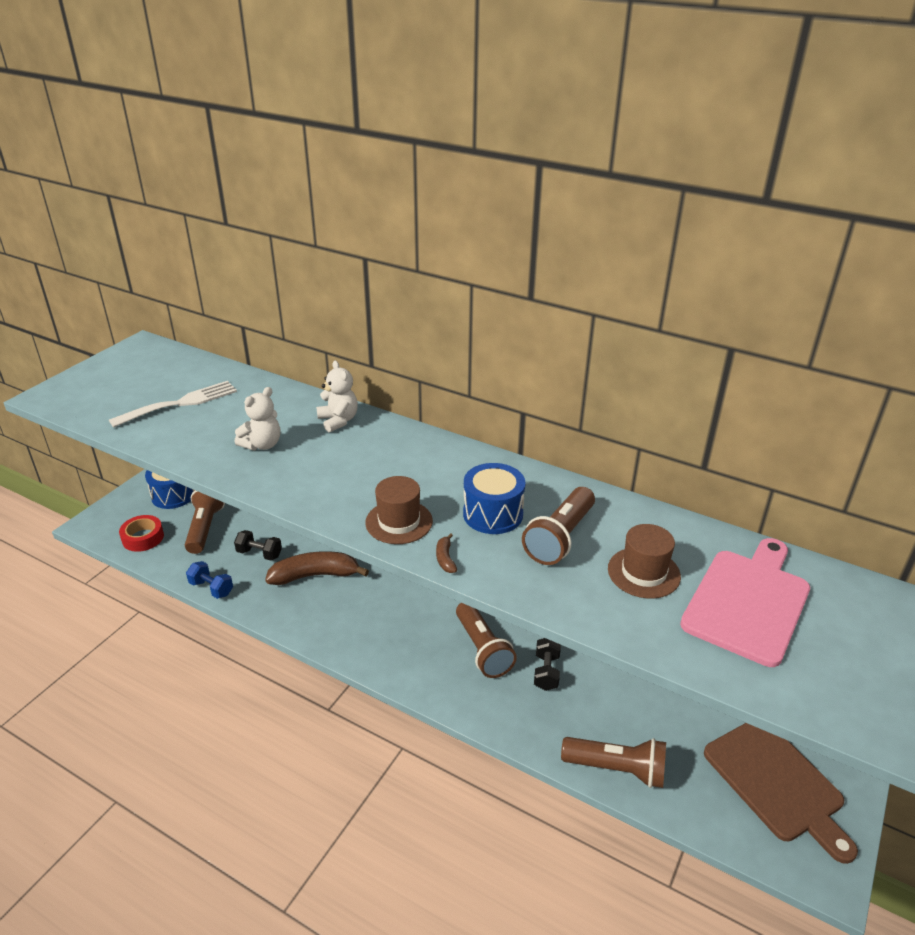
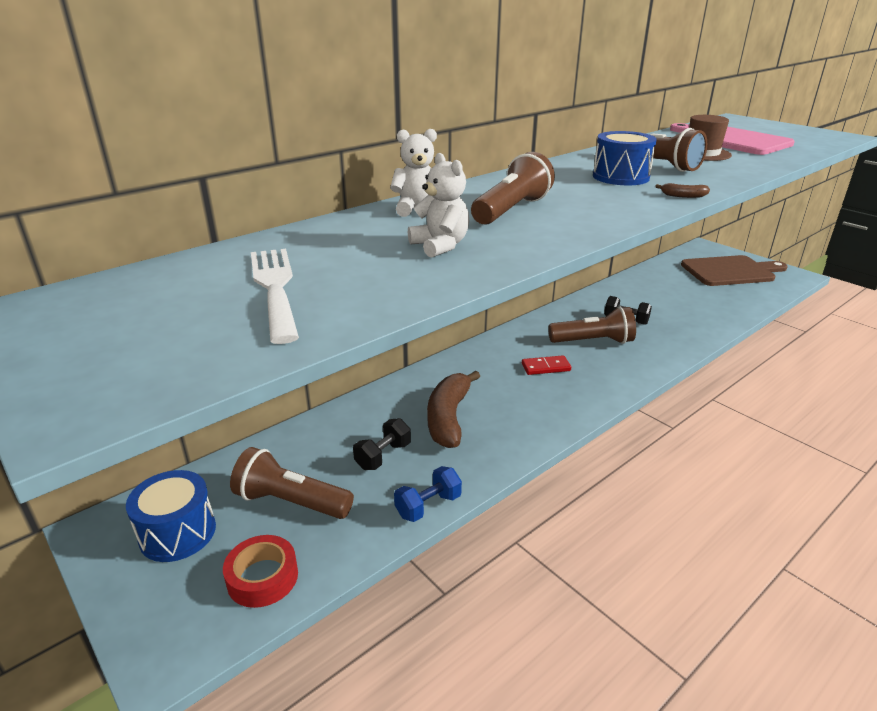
camera: 70 degrees left, 5 degrees down
brown hat [365,476,433,544] -> none
brown flashlight [561,737,666,788] -> brown flashlight moved to [471,152,555,225]
none -> red domino [522,355,571,375]

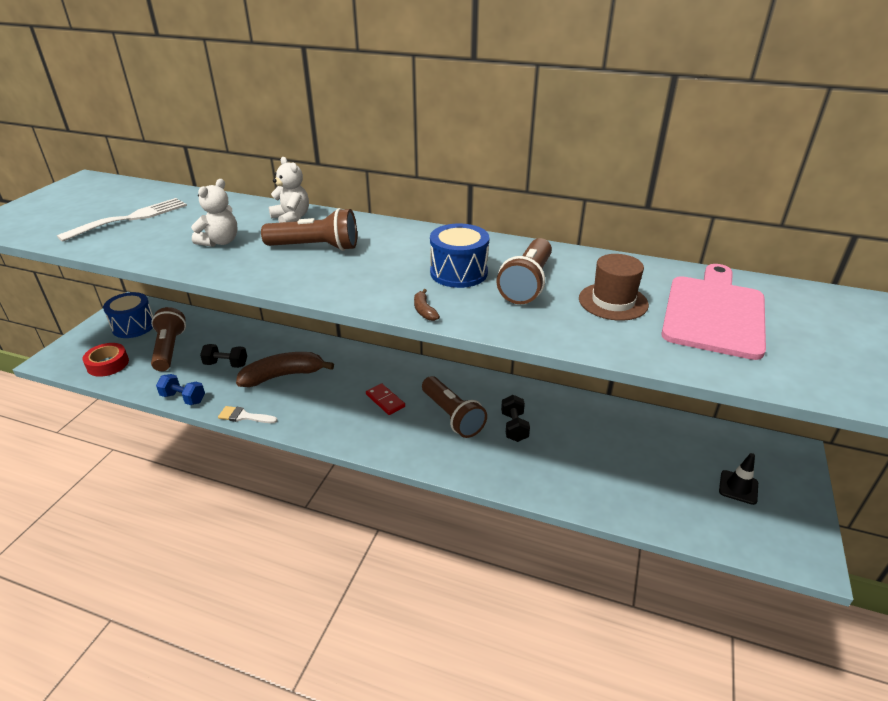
camera: 60 degrees right, 5 degrees up
brown cutting board [681,255,788,286] -> black traffic cone [719,453,758,505]
none -> white brush [218,406,278,423]

